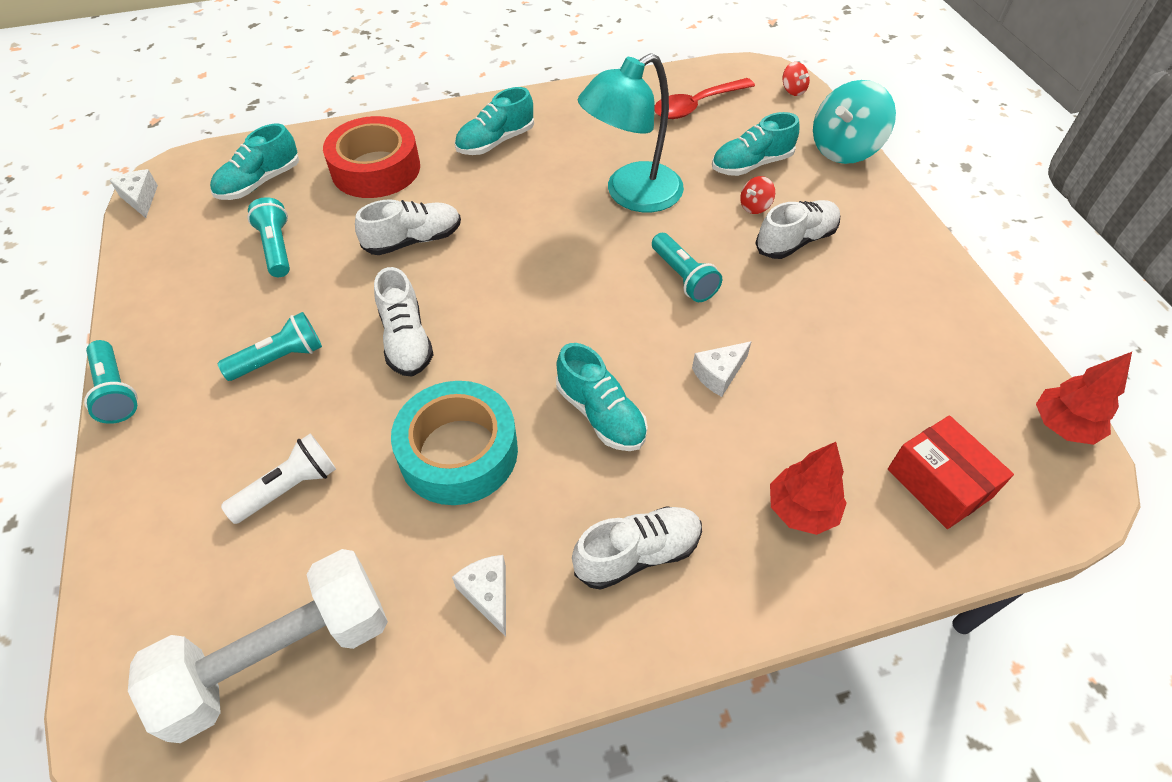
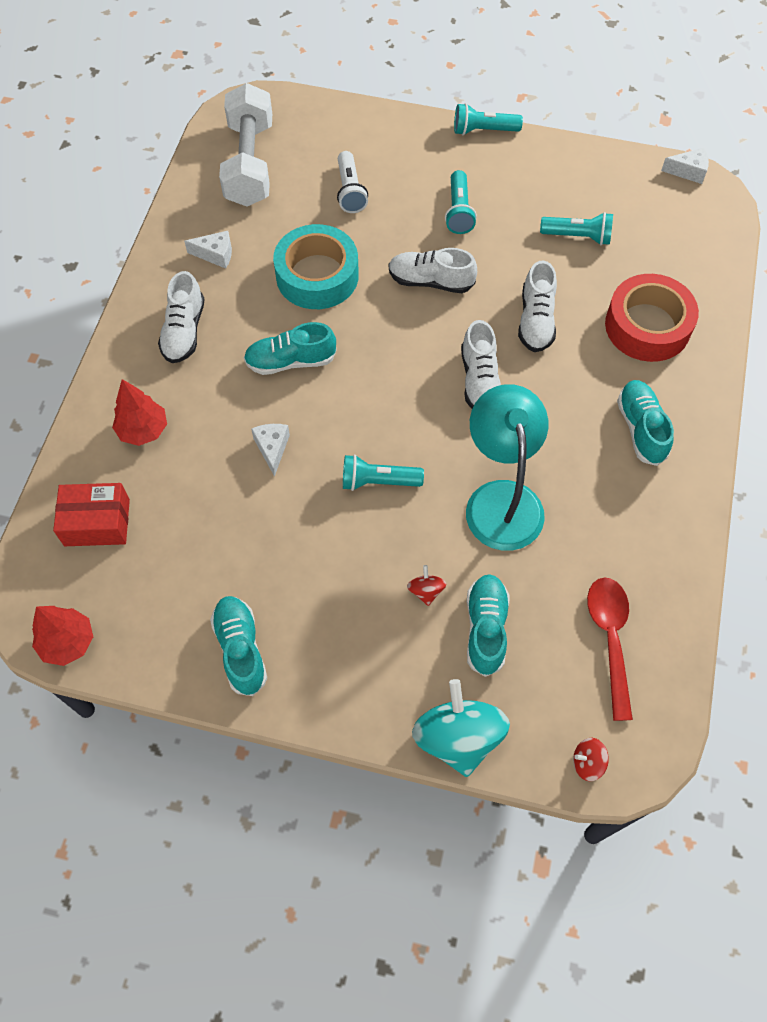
camera: 120 degrees right, 10 degrees up
turquoise shoe [210,123,299,200] -> turquoise shoe moved to [210,596,267,696]
white shoe [755,200,840,259] -> white shoe moved to [461,320,501,409]

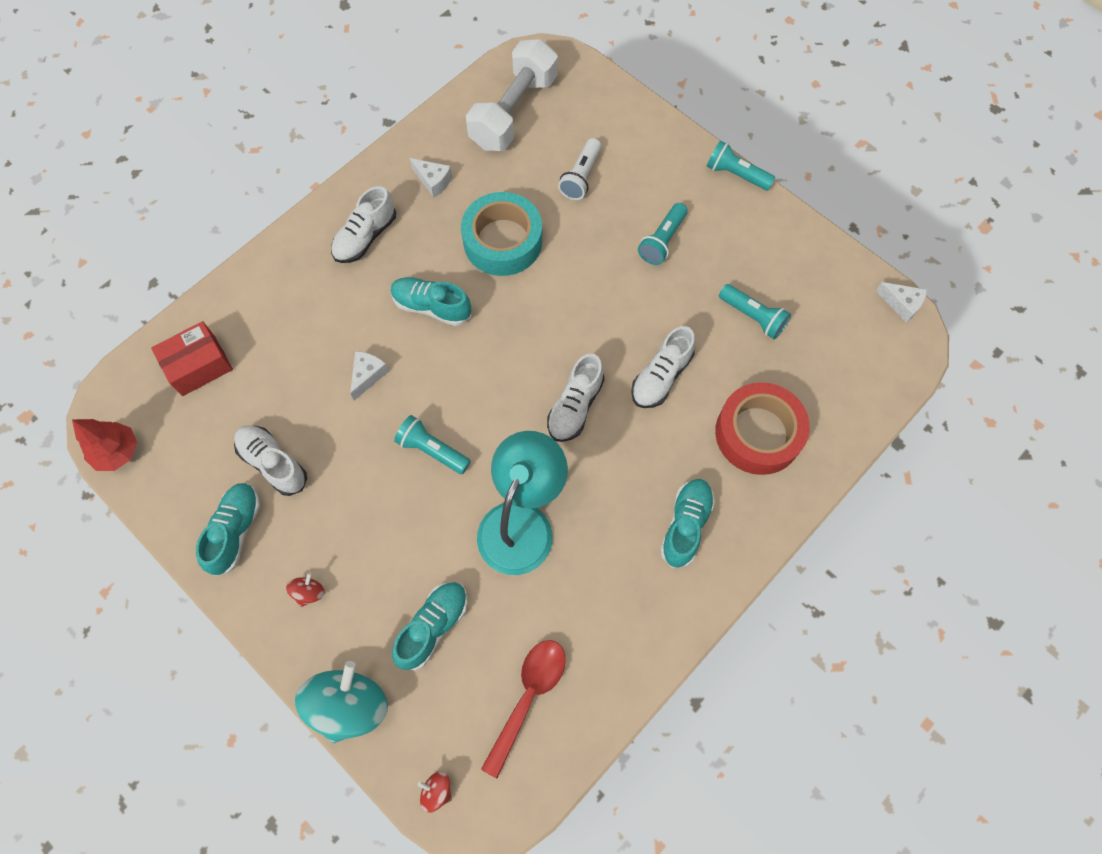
camera: 30 degrees right, 5 degrees up
red box [53,483,130,546] -> red box turned 60 degrees counterclockwise [151,321,233,396]
red tree [112,379,167,446] -> none
white shoe [389,248,477,293] -> white shoe moved to [234,425,307,496]
red spinning top [407,565,446,606] -> red spinning top moved to [286,572,325,607]

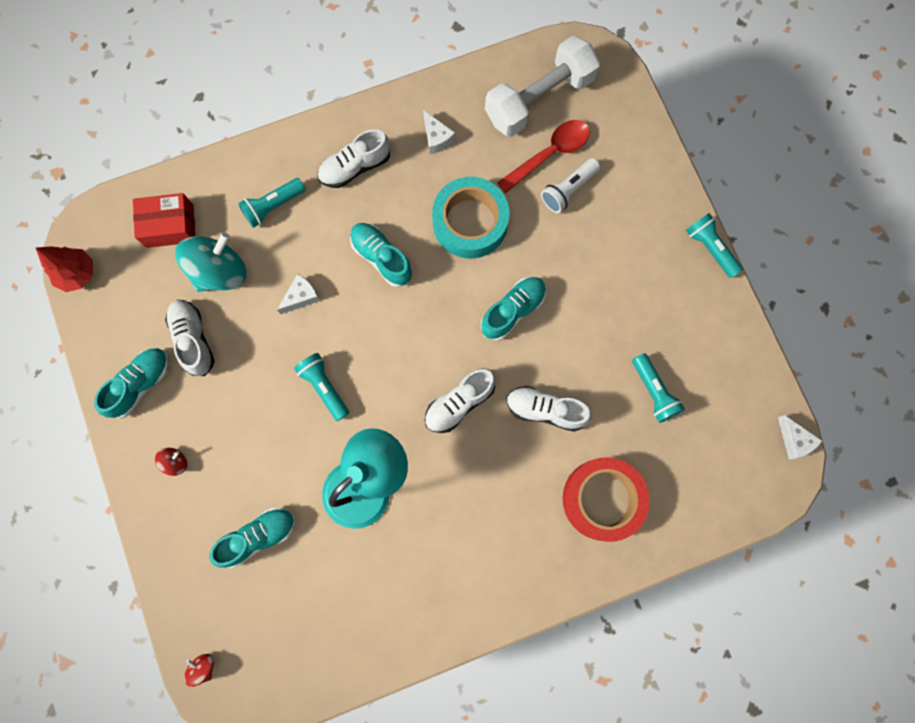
camera: 25 degrees right, 10 degrees up
turquoise spinning top [295,661,388,743] -> turquoise spinning top moved to [175,232,246,292]
red spoon [481,640,566,778] -> red spoon moved to [497,120,590,193]
white shoe [631,326,695,408] -> white shoe turned 45 degrees clockwise [506,386,592,432]
turquoise flashlight [638,203,688,265] -> turquoise flashlight moved to [238,178,305,228]
turquoise shoe [660,479,715,568] -> turquoise shoe moved to [481,277,546,341]

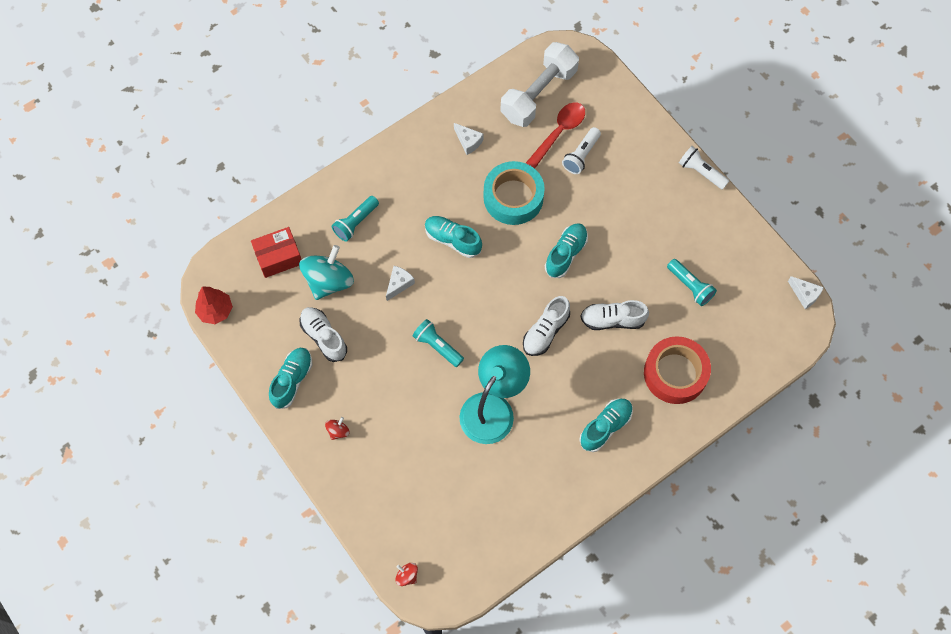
camera: 15 degrees left, 10 degrees down
turquoise shoe [209,508,295,568] -> turquoise shoe moved to [579,399,633,452]
white shoe [317,129,390,188] -> none
turquoise flashlight [686,213,743,278] -> white flashlight [679,146,729,190]

